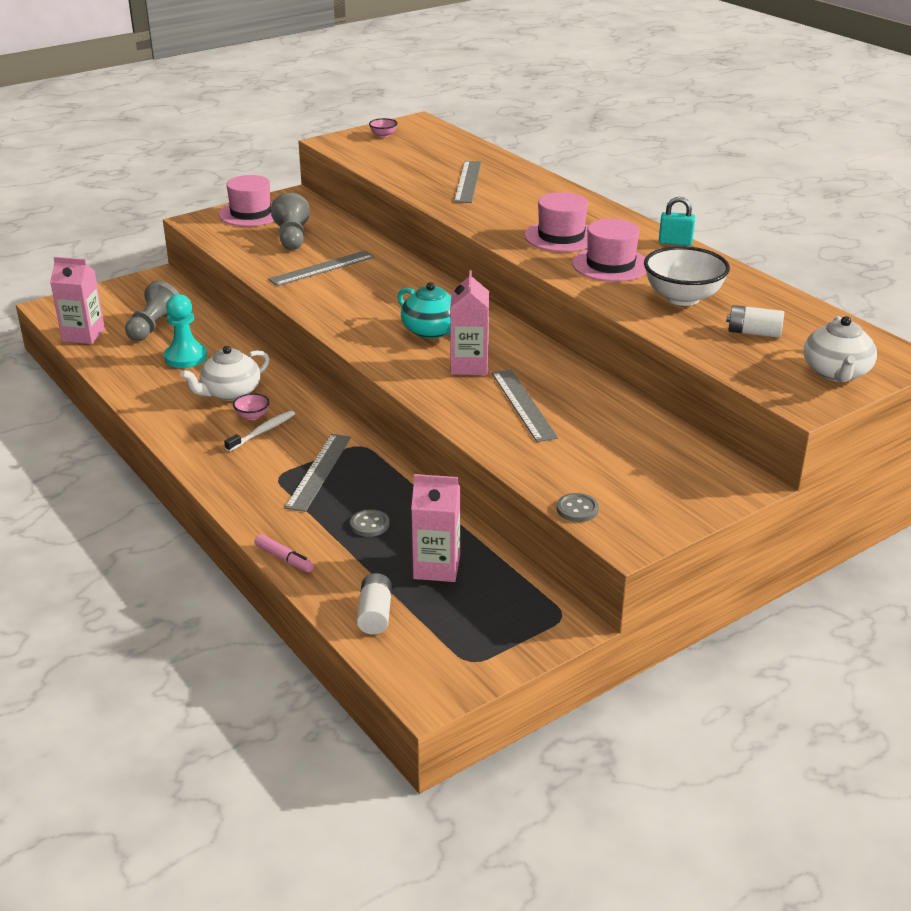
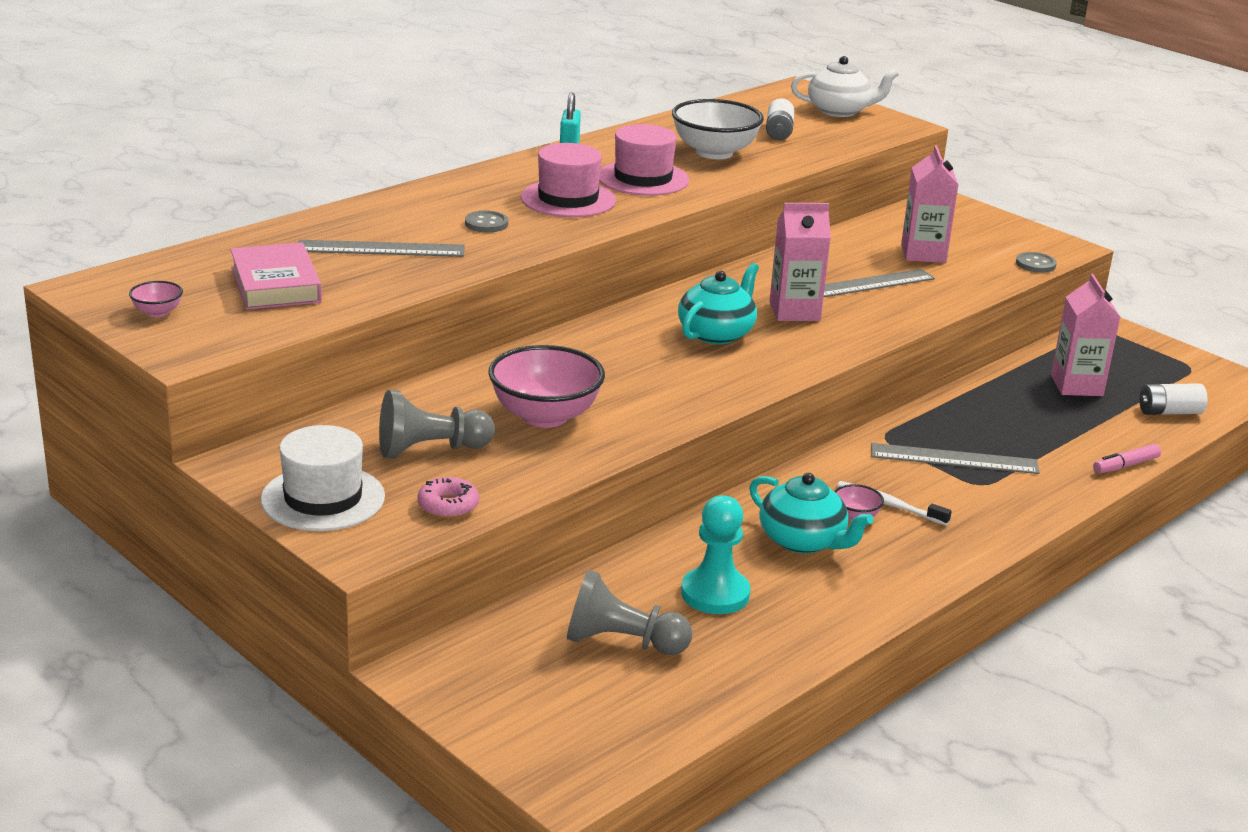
camera: 100 degrees left, 5 degrees down
pink carton [50,257,105,344] -> pink carton moved to [901,145,959,263]
white teapot [180,346,269,401] -> turquoise teapot [749,473,873,554]
pink hat [218,175,274,227] -> white hat [261,425,385,531]
pink marker [254,534,314,572] -> pink marker turned 150 degrees counterclockwise [1093,444,1161,473]
grey ruler [268,251,375,286] -> pink bowl [488,345,605,428]
grey button [350,509,389,537] -> grey button moved to [465,211,508,233]
none -> pink book [230,242,322,310]
none -> pink donut [417,477,479,518]

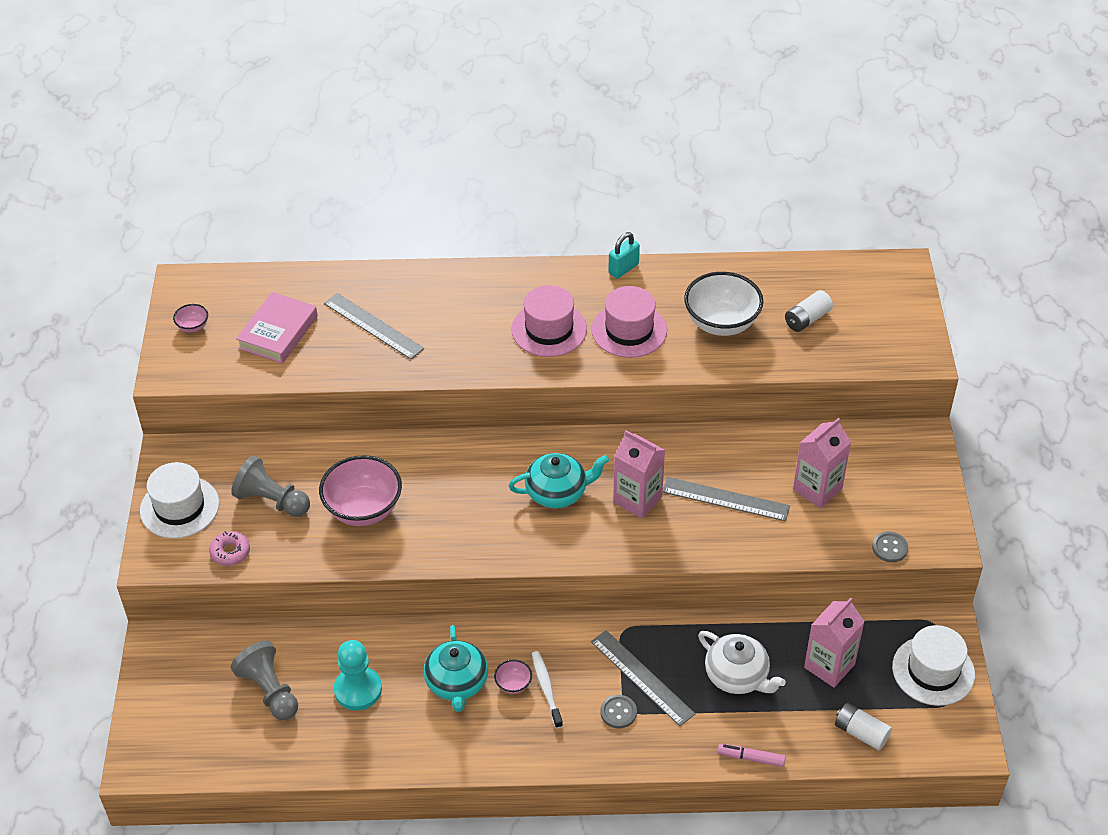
camera: 45 degrees right, 20 degrees up
grey button [465,211,508,233] -> grey button moved to [601,695,637,728]
white teapot [791,56,899,117] -> white teapot moved to [698,631,786,694]
none -> white hat [892,625,975,706]

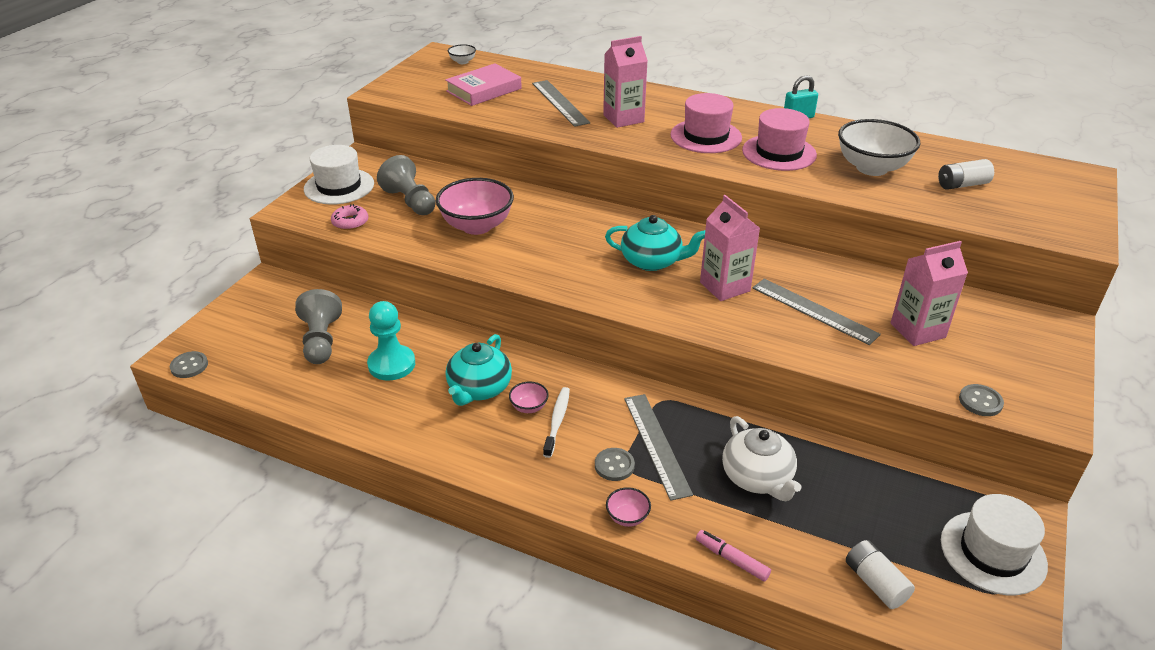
camera: 25 degrees right, 10 degrees down
pink bowl [173,304,208,332] -> pink bowl moved to [606,487,651,527]
pink carton [804,598,865,687] -> pink carton moved to [603,36,648,128]
none -> grey button [170,351,208,378]
none -> white bowl [448,44,476,64]

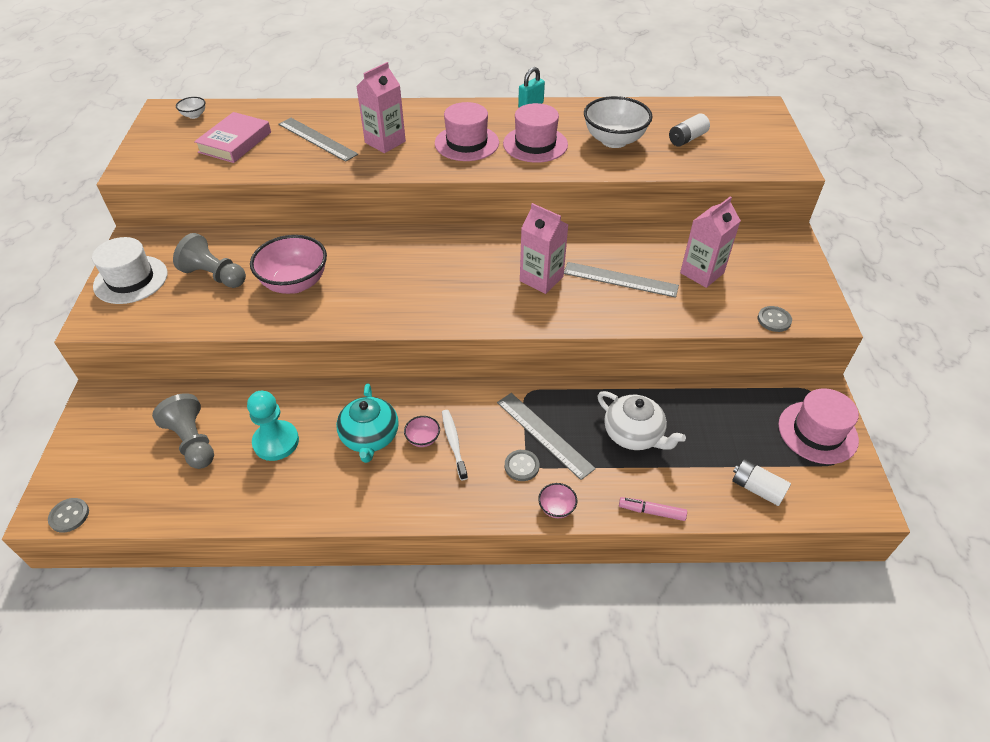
camera: 25 degrees left, 10 degrees up
pink donut [331,204,368,230] -> none
turquoise teapot [605,215,705,271] -> none
white hat [941,494,1048,595] -> pink hat [778,388,859,464]

